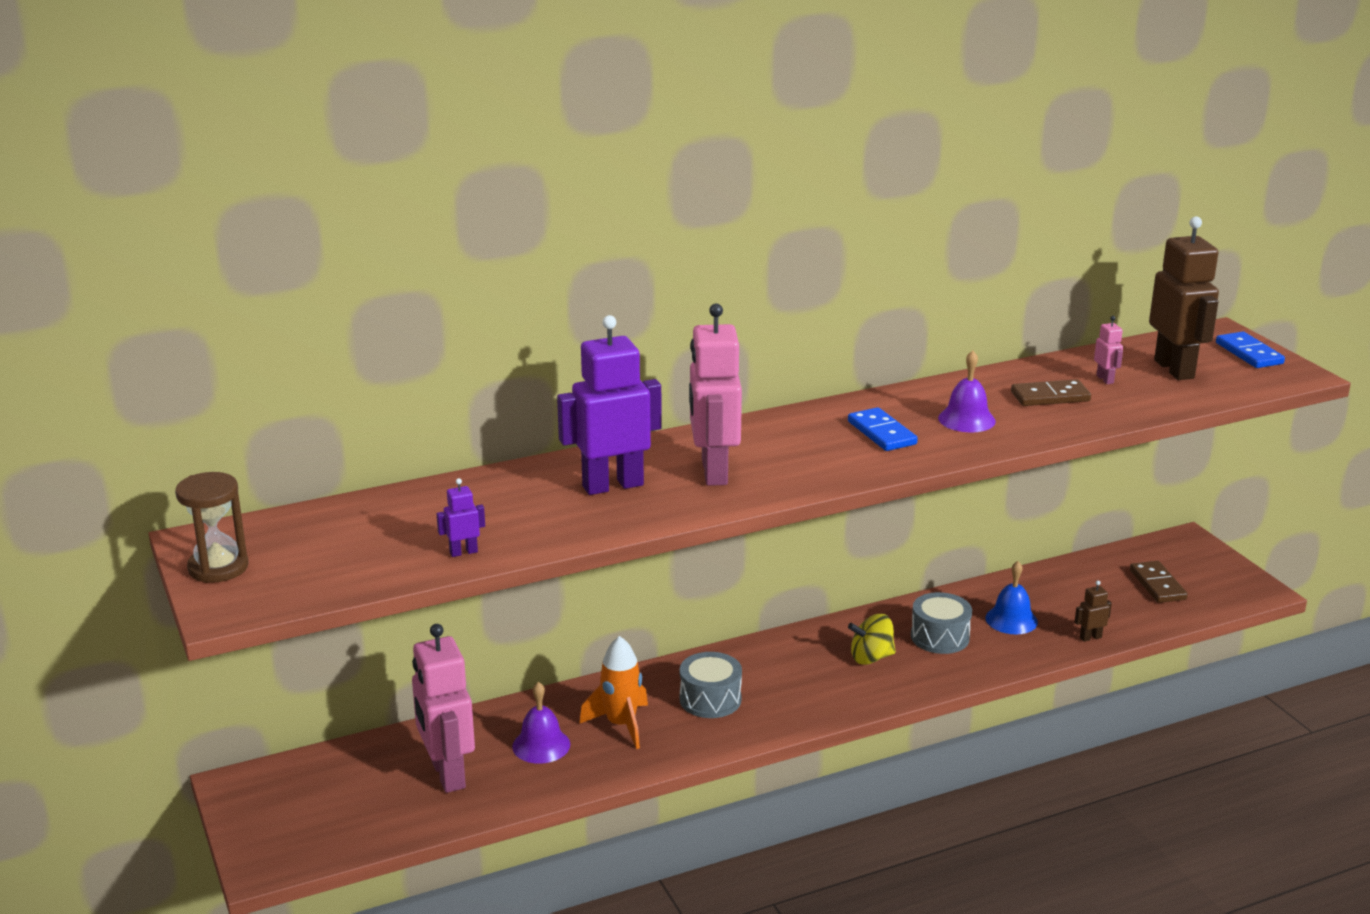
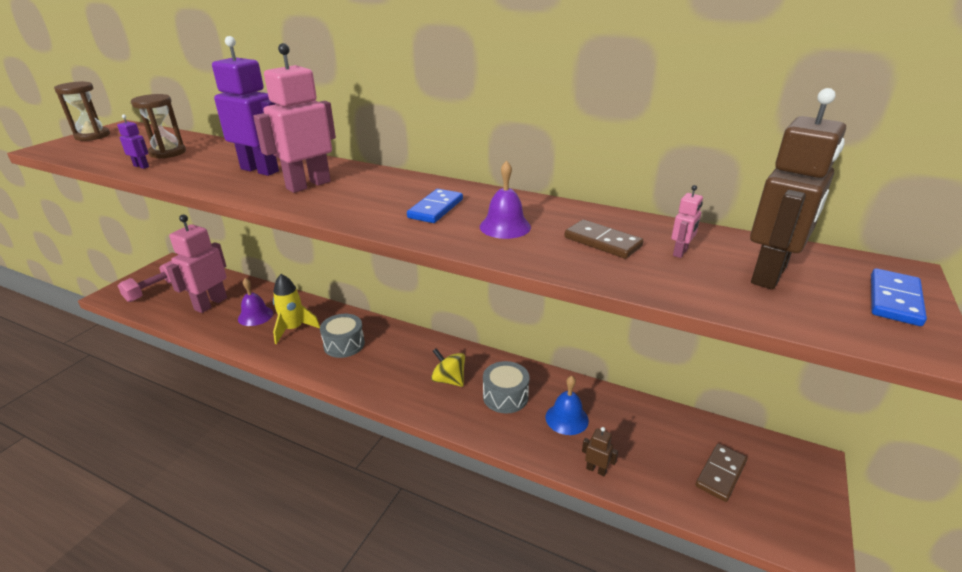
camera: 50 degrees right, 5 degrees up
orange rocket [579,636,648,749] -> yellow rocket [273,274,320,344]
none -> pink dumbbell [118,261,172,302]
none -> brown hourglass [131,94,186,159]

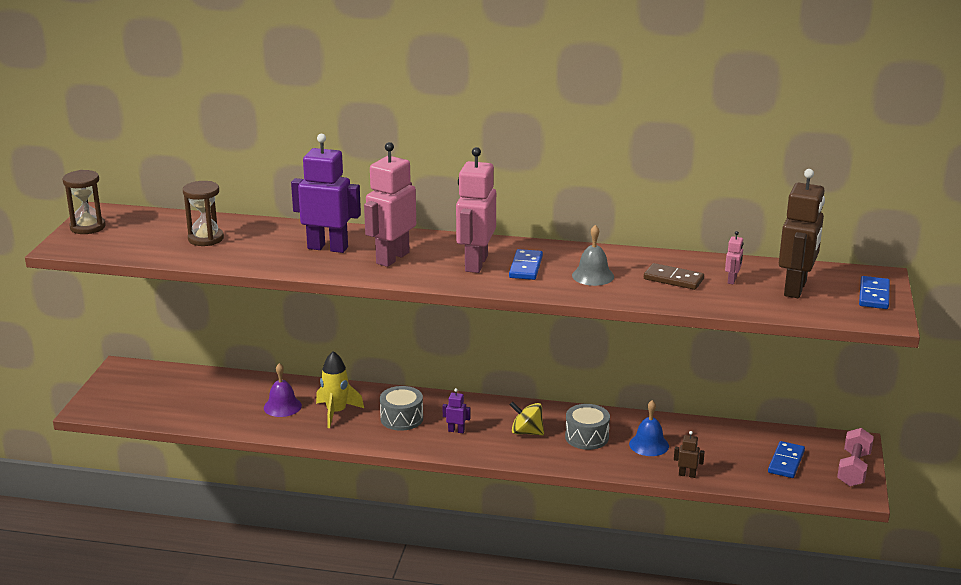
camera: 15 degrees left, 5 degrees down
purple robot [117,115,149,169] -> purple robot moved to [443,388,471,433]
pink dumbbell [118,261,172,302] -> pink dumbbell moved to [837,428,874,486]
pink robot [166,215,227,313] -> pink robot moved to [456,147,496,273]
purple bell [480,161,531,239] -> grey bell [572,225,614,286]
brown domino [695,444,747,502] -> blue domino [768,441,805,478]

